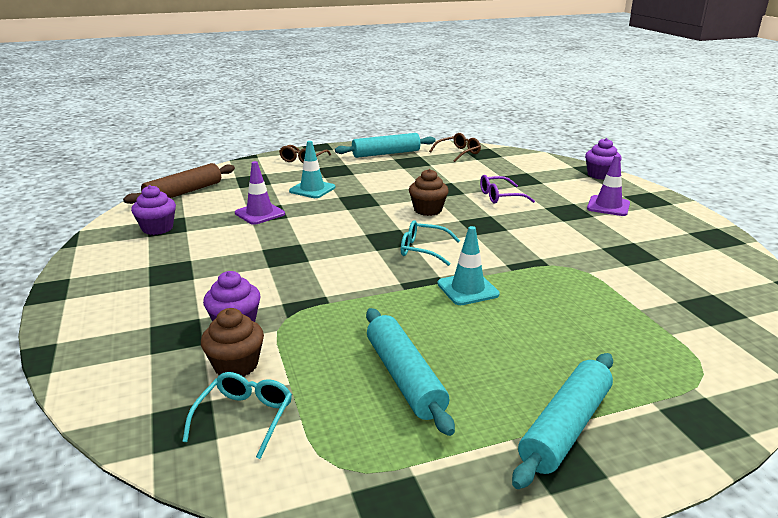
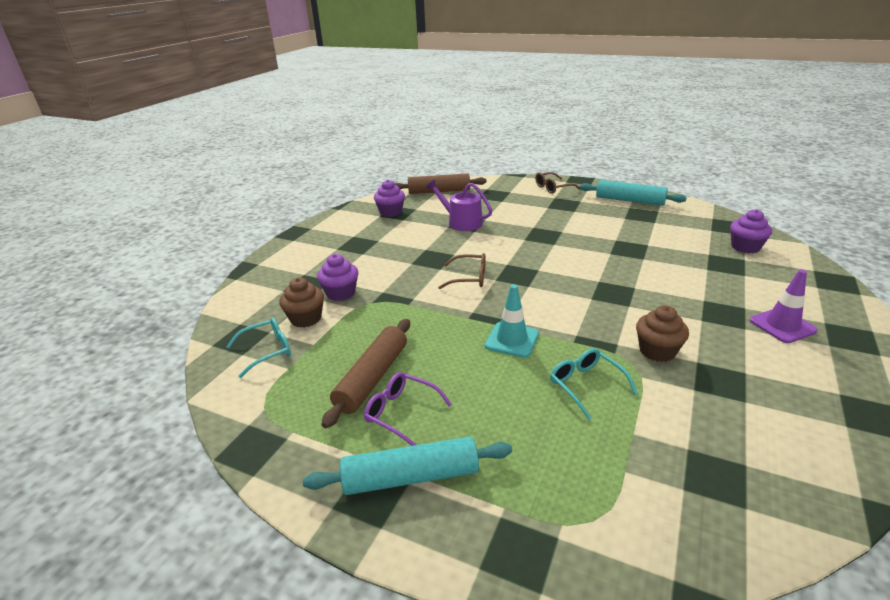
camera: 45 degrees right, 5 degrees up
purple traffic cone [235,161,285,225] -> purple watering can [426,180,492,231]
turquoise traffic cone [289,141,335,198] -> none
turquoise rolling pin [366,308,455,436] -> brown rolling pin [322,319,410,428]
turquoise glasses [401,220,460,266] -> turquoise glasses moved to [550,348,638,420]
brown cupcake [409,169,449,216] -> brown cupcake moved to [636,305,689,362]
brown glasses [429,133,481,162] -> brown glasses moved to [438,253,485,289]
purple glasses [480,175,535,204] -> purple glasses moved to [364,372,452,446]
purple cupcake [585,138,622,180] -> purple cupcake moved to [730,209,772,253]

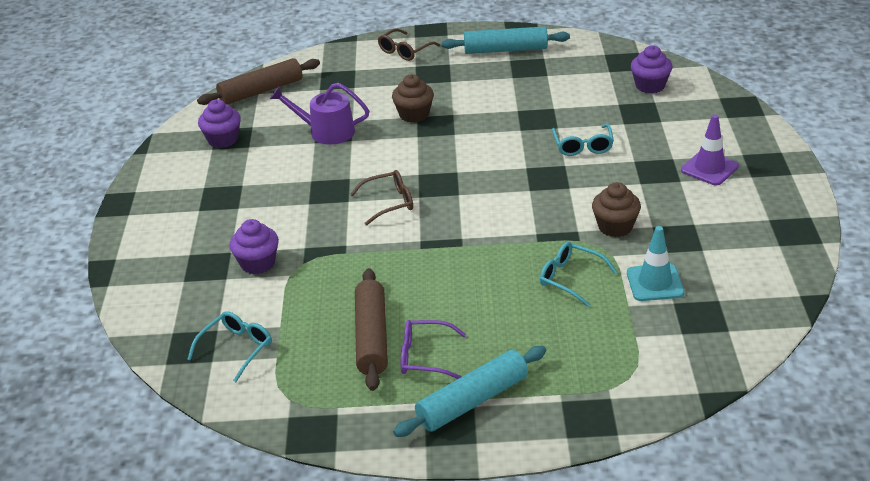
camera: 25 degrees left, 5 degrees up
brown cupcake [279,277,324,328] -> brown cupcake moved to [392,74,434,123]
turquoise traffic cone [485,284,539,358] -> turquoise traffic cone moved to [627,226,684,301]
none -> turquoise glasses [552,124,614,156]

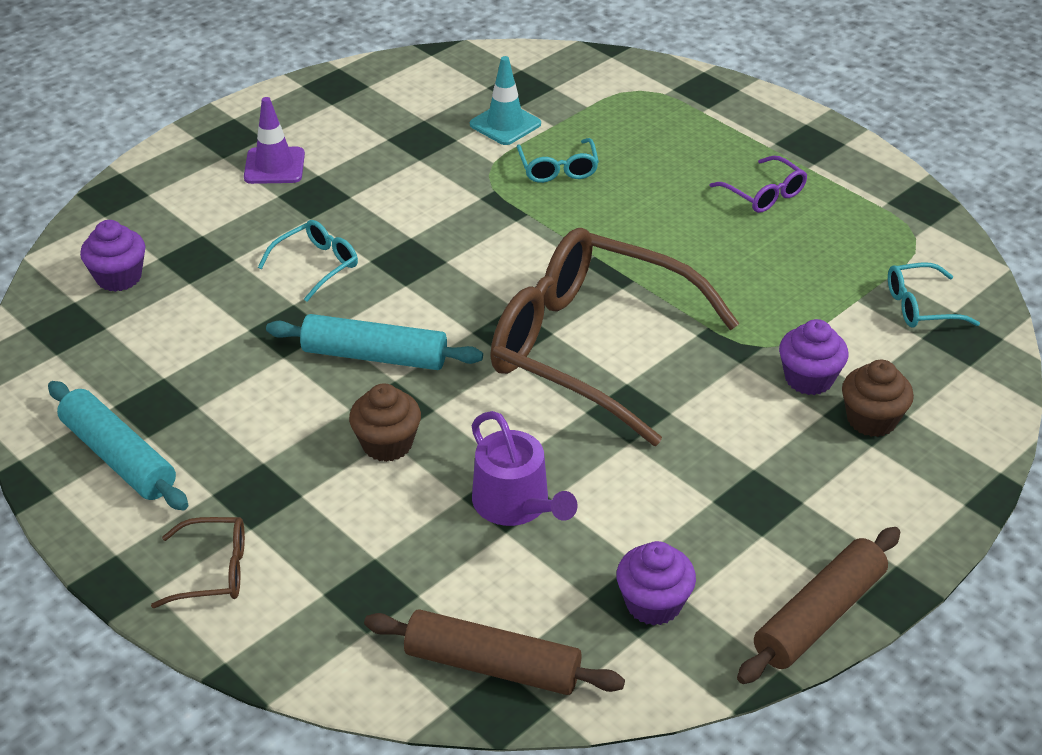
camera: 135 degrees left, 5 degrees up
brown glasses [350,170,413,226] -> brown glasses [490,228,740,446], size x2.47
brown rolling pin [355,268,388,391] -> brown rolling pin moved to [737,527,900,684]
turquoise rolling pin [393,346,546,437] -> turquoise rolling pin moved to [266,314,483,370]
brown cupcake [592,182,641,237] -> brown cupcake moved to [842,360,914,437]

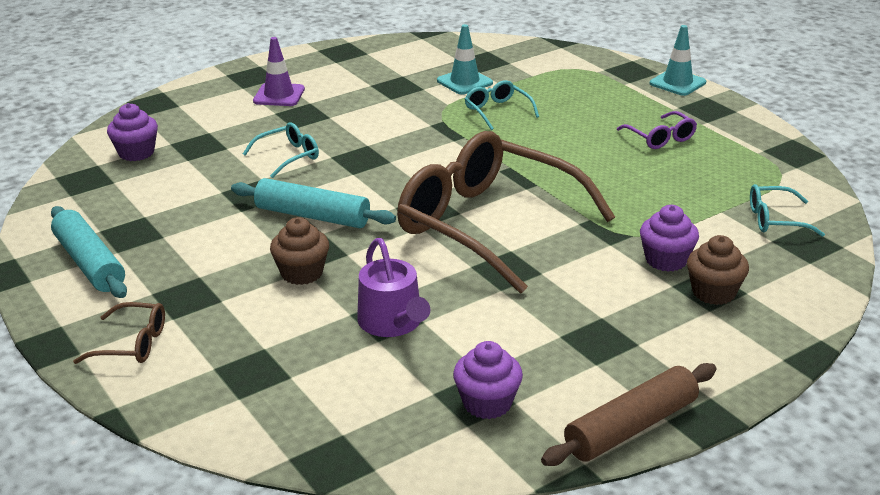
camera: 10 degrees right, 10 degrees down
brown rolling pin [364,609,625,695] -> none
turquoise glasses [516,138,599,183] -> turquoise glasses turned 150 degrees clockwise [465,80,539,130]
none -> turquoise traffic cone [650,25,706,96]

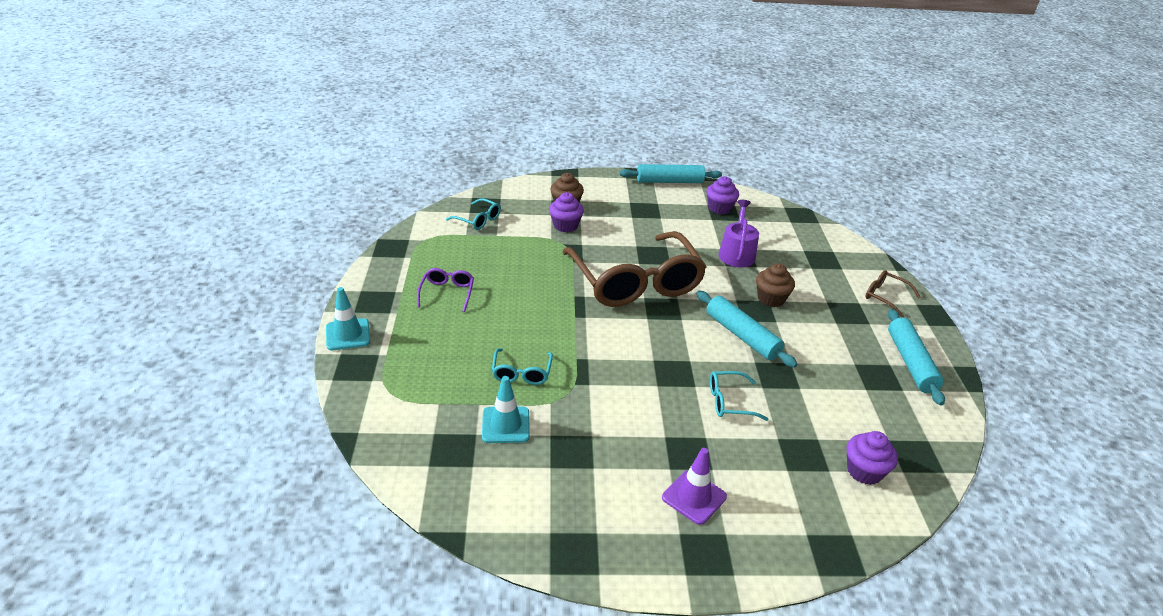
camera: 150 degrees left, 5 degrees up
brown rolling pin [541,363,716,466] -> turquoise rolling pin [620,164,722,183]

